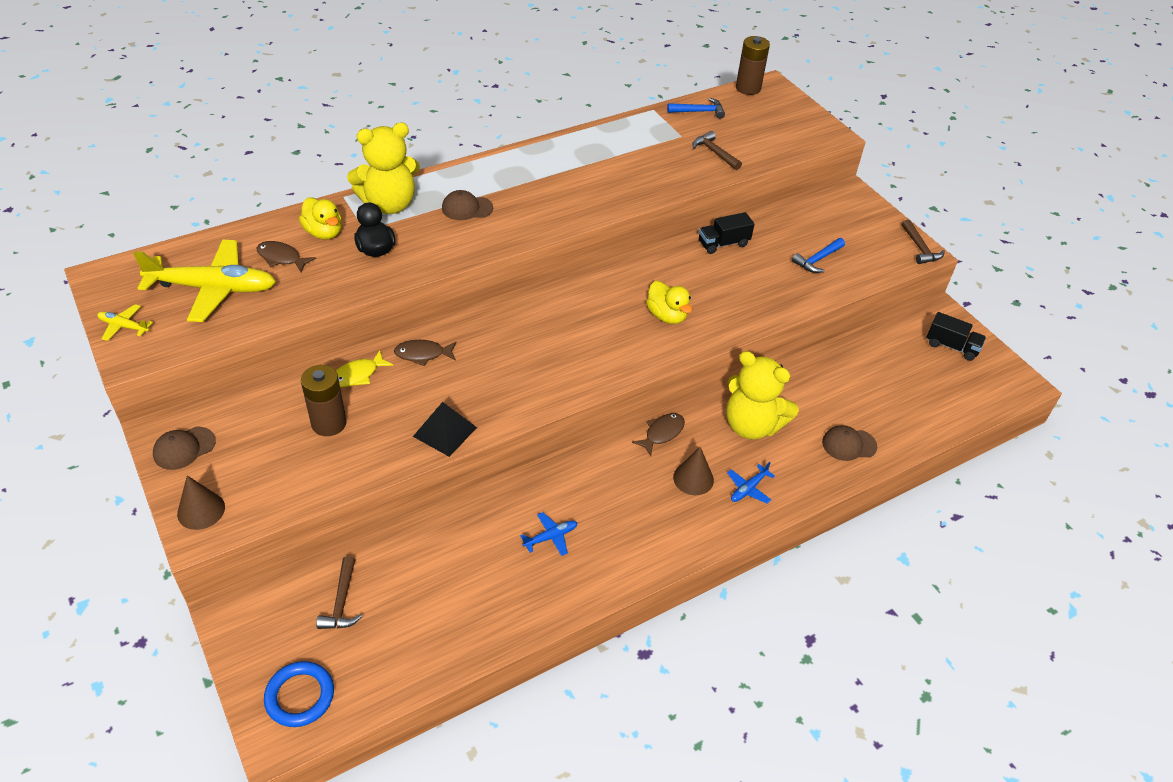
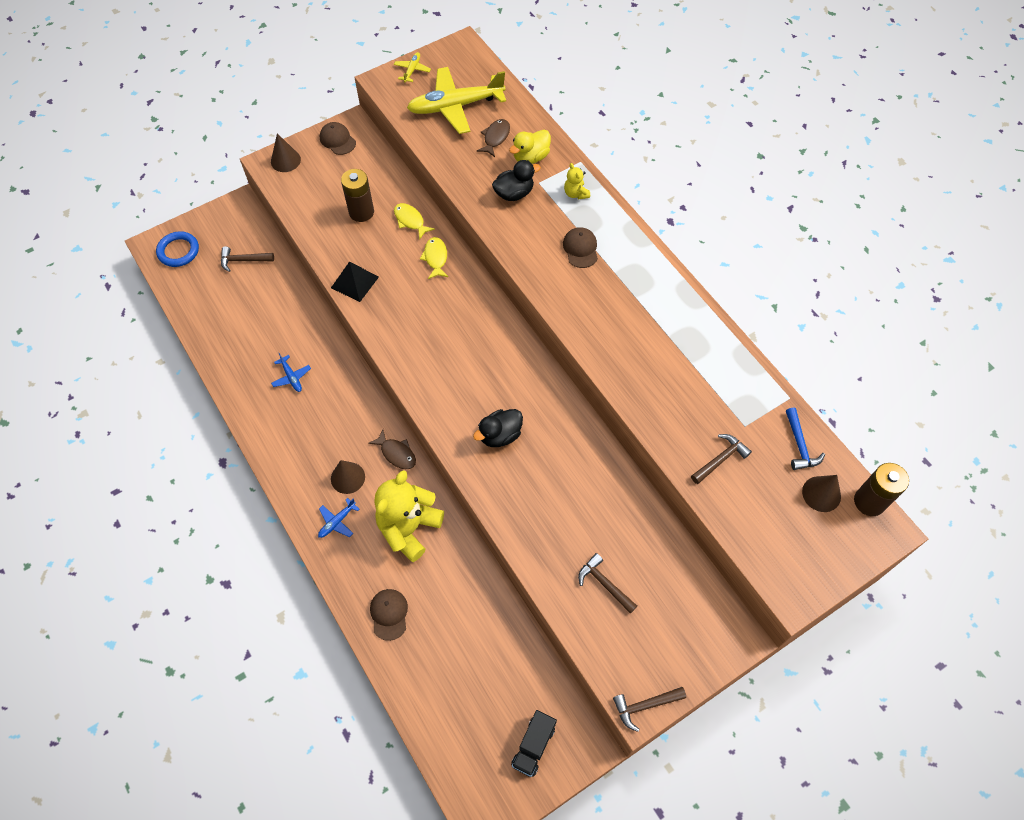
camera: 90 degrees right, 15 degrees up
yellow plane [133,240,276,322] -> yellow plane turned 75 degrees clockwise [407,67,506,134]
yellow teddy bear [347,122,420,214] -> yellow teddy bear [564,163,590,200], size x0.45
brown fish [394,340,457,366] -> yellow fish [420,237,448,279]
yellow duck [646,281,692,324] -> black duck [473,409,523,447]
black truck [699,212,755,254] -> none
blue plane [727,462,775,504] -> blue plane turned 90 degrees counterclockwise [318,498,360,538]
blue hammer [792,238,845,273] -> brown hammer [578,553,637,614]
none -> brown cone [802,475,841,512]

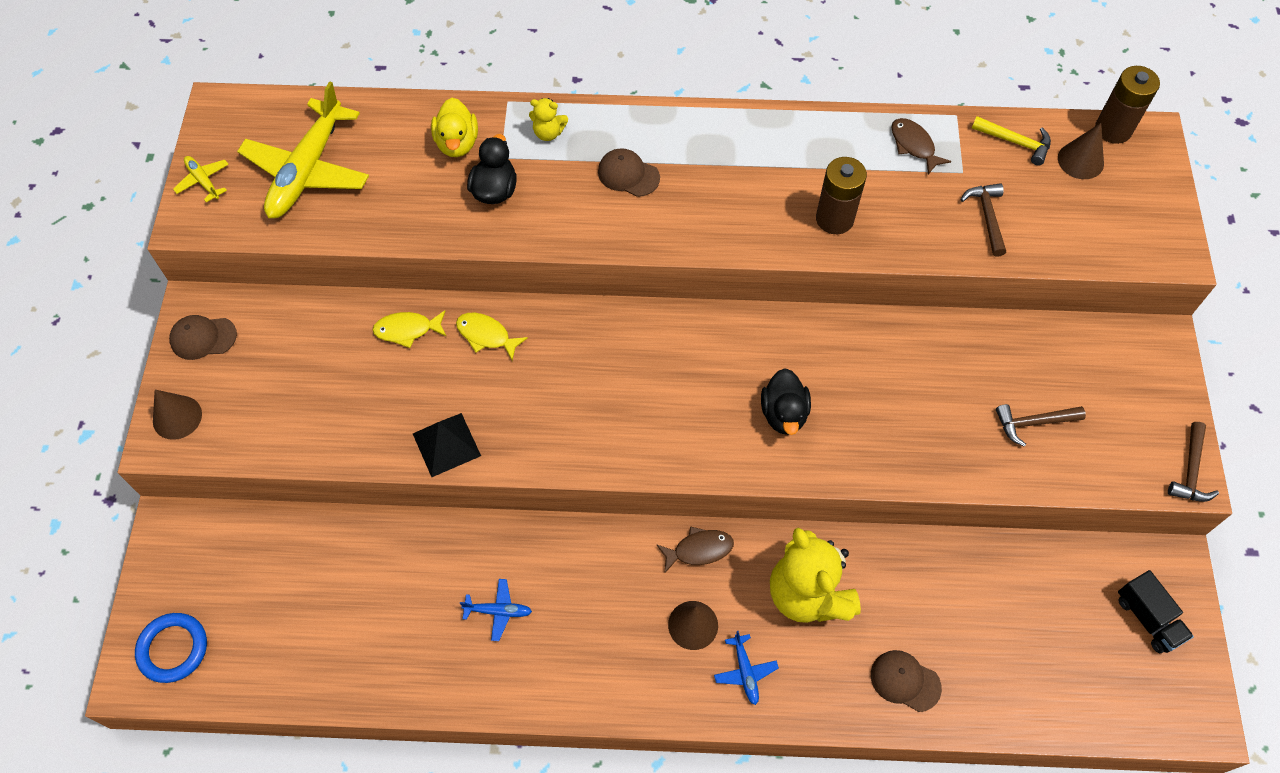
camera: 55 degrees left, 0 degrees up
brown hammer [221,246,274,272] -> none
brown battery [341,169,374,222] -> brown battery moved to [816,157,867,234]
brown fish [477,119,510,157] -> brown fish moved to [891,118,951,175]
blue hammer [786,408,825,470] -> yellow hammer [972,116,1051,165]

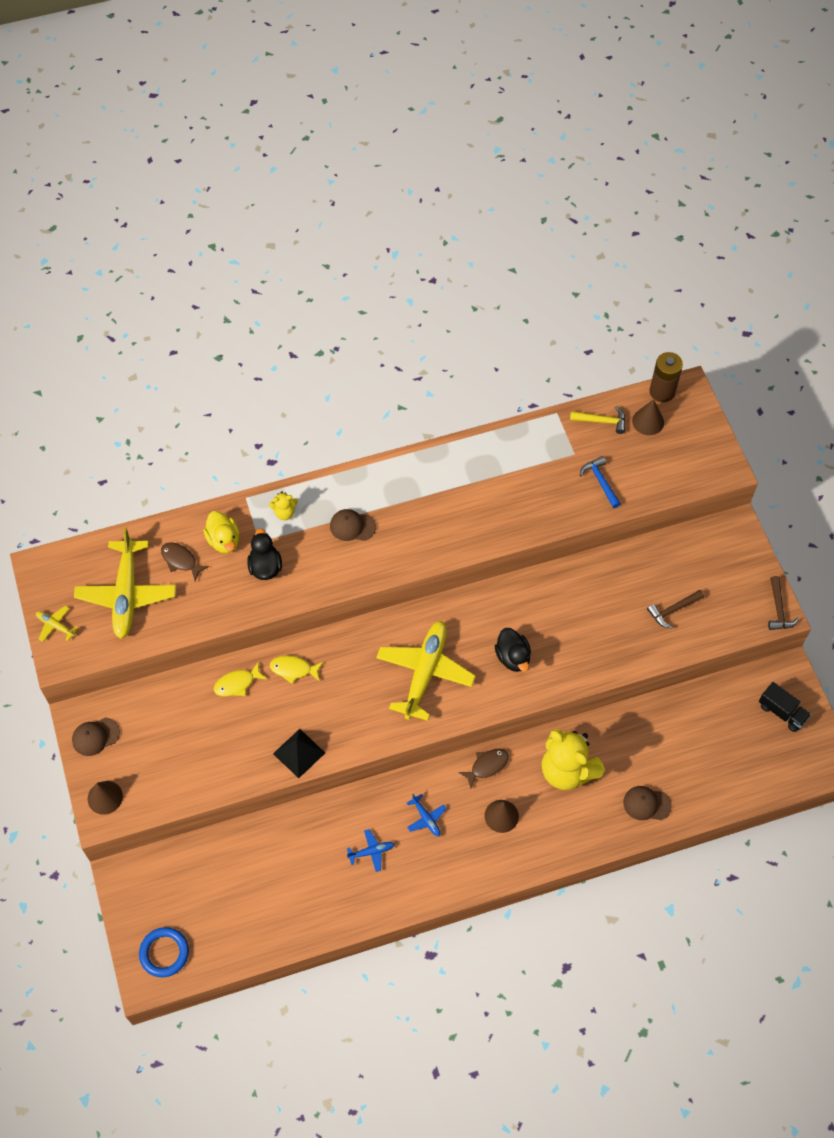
camera: 20 degrees left, 0 degrees up
blue plane [714,631,779,705] -> blue plane moved to [407,794,447,836]
brown battery [816,157,867,234] -> none
brown fish [891,118,951,175] -> brown fish moved to [161,542,209,581]
brown hammer [960,183,1006,257] -> blue hammer [580,456,621,508]
none -> yellow plane [376,621,476,721]

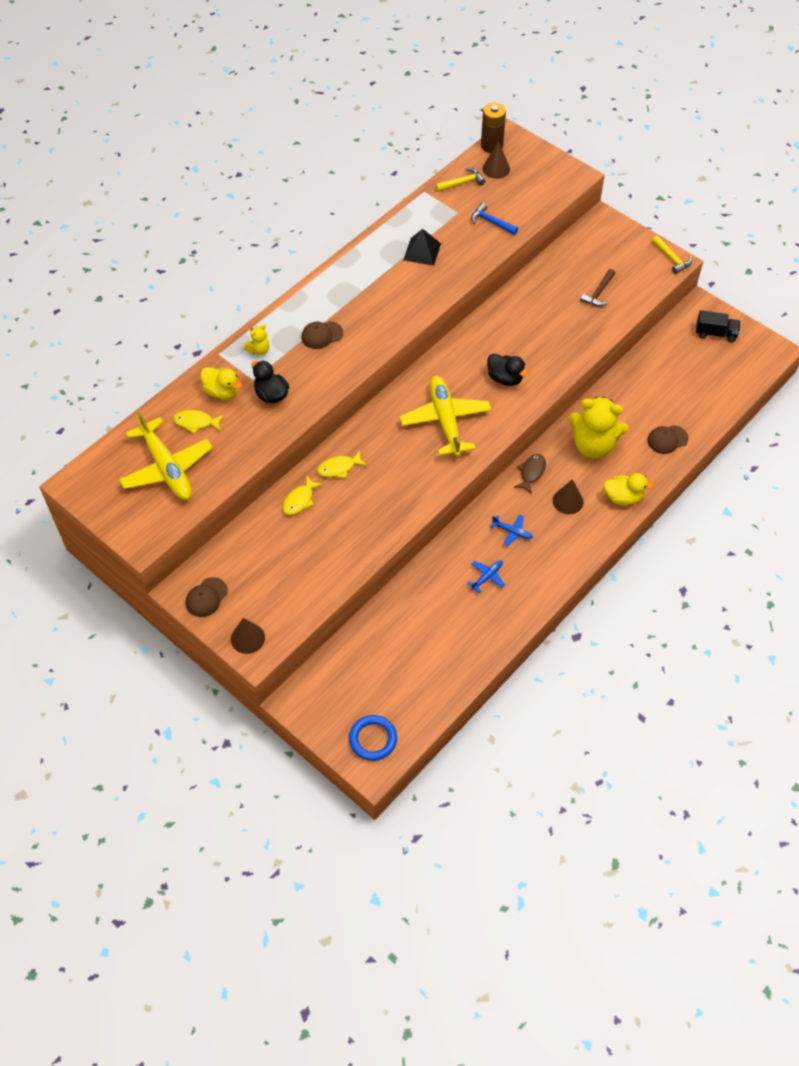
camera: 30 degrees left, 5 degrees down
yellow plane [36,606,78,642] -> none
brown fish [161,542,209,581] -> yellow fish [173,410,225,434]
black pyramid [273,729,325,778] -> black pyramid moved to [404,229,441,266]
brown hammer [768,576,799,630] -> yellow hammer [652,236,692,274]
none -> yellow duck [604,473,655,505]

